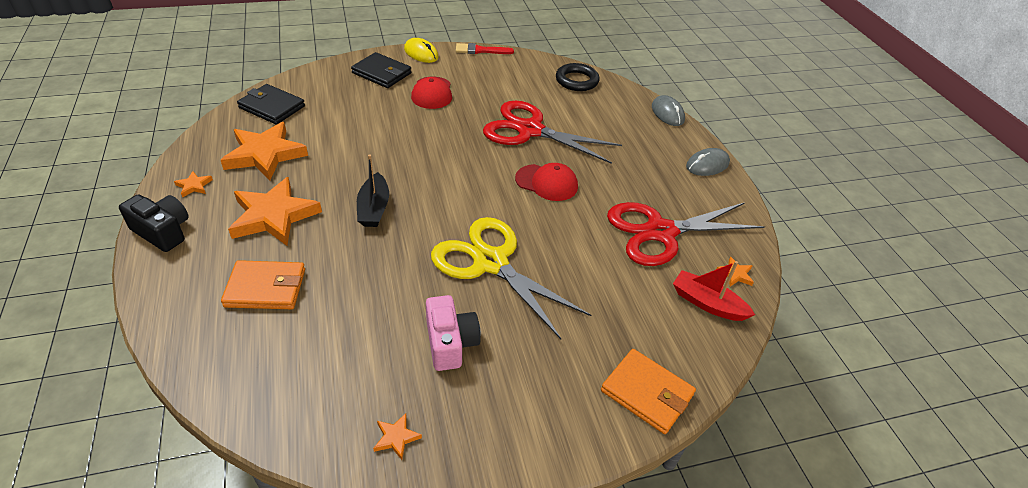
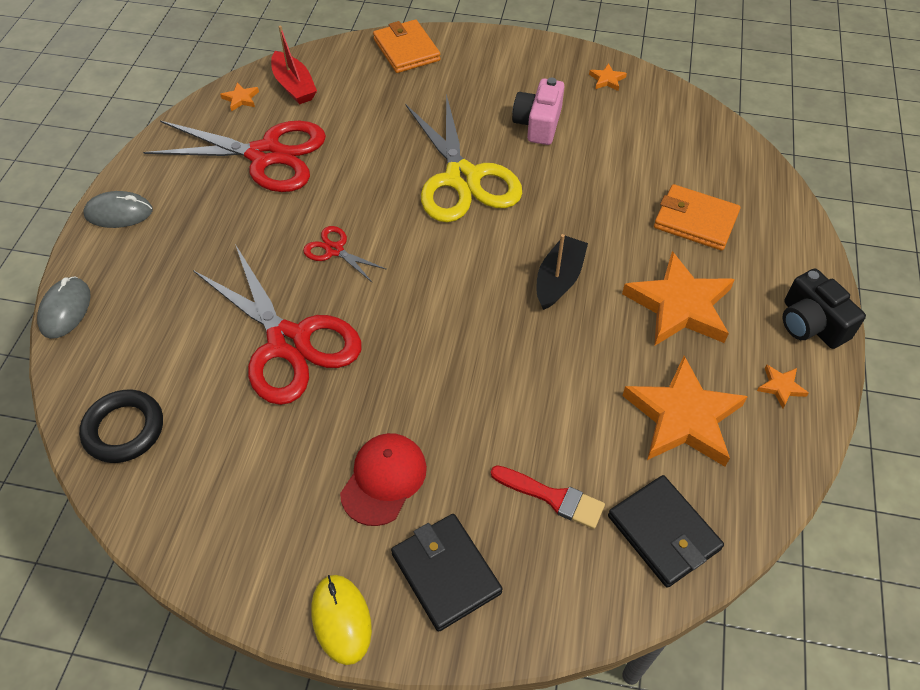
camera: 150 degrees left, 10 degrees up
red brush [456,43,514,54] -> red brush moved to [491,465,605,529]
red cap [515,163,578,201] -> red scissors [303,226,387,282]

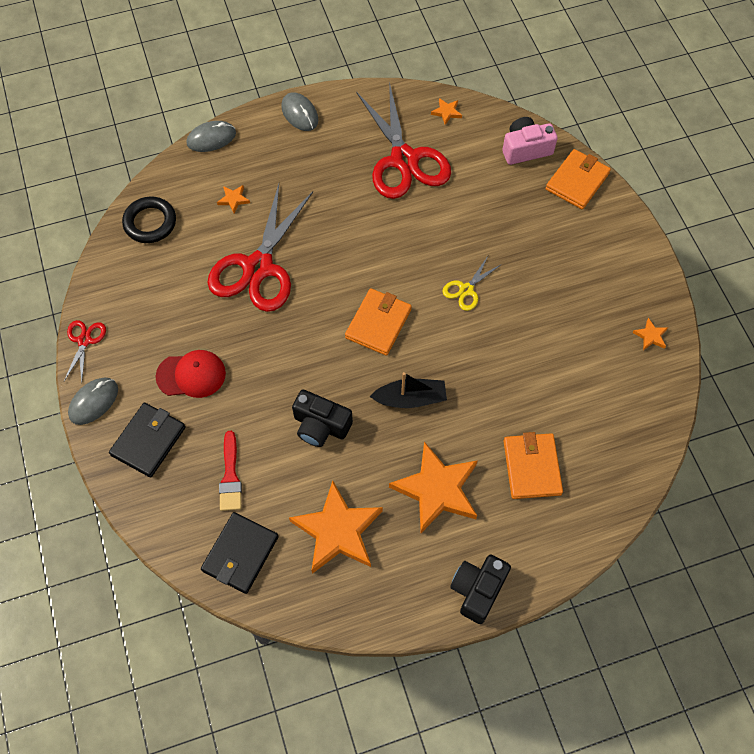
camera: 60 degrees right, 10 degrees up
red boat [271,26,317,104] -> none
red scissors [303,226,387,282] -> red scissors moved to [64,320,106,383]
yellow mouse [311,575,372,665] -> grey mouse [68,378,118,425]
yellow scissors [405,94,522,222] -> yellow scissors [443,256,502,311], size x0.45
pink camera [512,77,565,145] -> pink camera moved to [502,117,558,165]
orange star [757,365,809,408] -> orange star moved to [217,185,250,213]
none -> black camera [292,390,353,447]
none -> orange wallet [345,288,412,356]

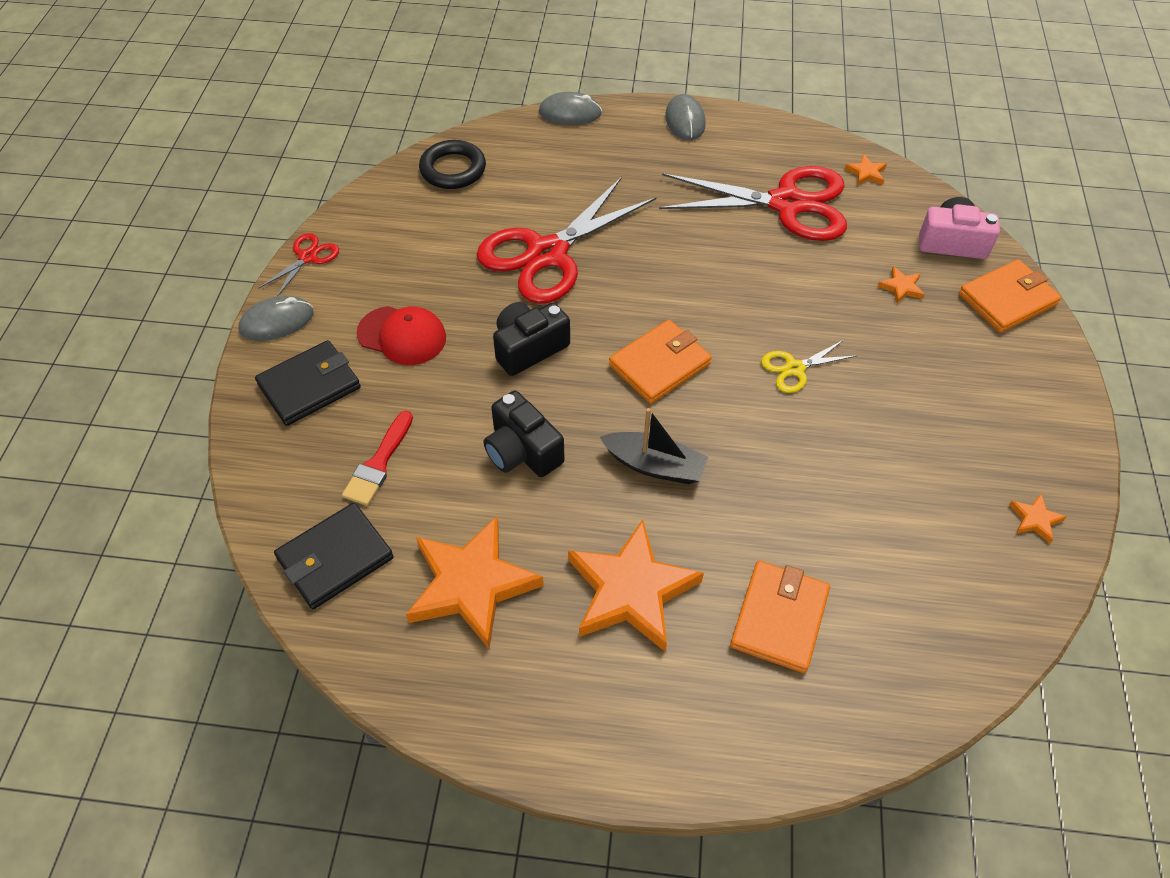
camera: 25 degrees right, 10 degrees down
orange star [217,185,250,213] -> orange star moved to [878,266,925,303]
red scissors [357,82,451,199] -> red scissors turned 90 degrees counterclockwise [659,166,847,241]
black camera [450,555,511,624] -> black camera moved to [493,302,570,376]

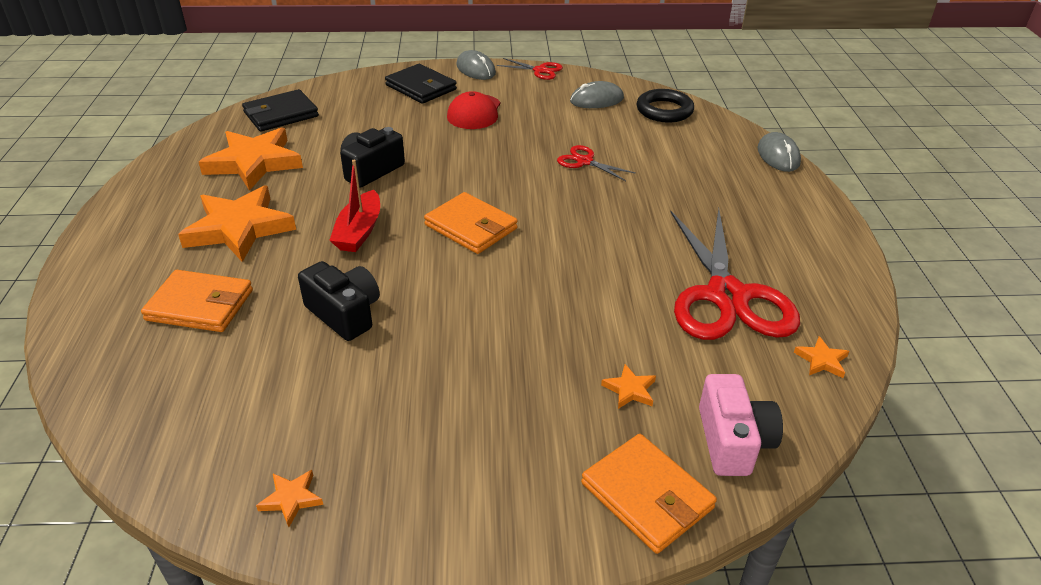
camera: 80 degrees right, 15 degrees down
black wallet [274,503,394,609] -> black wallet turned 75 degrees counterclockwise [242,89,319,132]
red brush [342,411,413,506] -> none
red scissors [476,177,656,304] -> red scissors [557,145,635,181], size x0.45
black camera [493,302,570,376] -> black camera moved to [298,261,380,341]
black boat [600,408,708,484] -> red boat [329,160,380,252]
grey mouse [665,94,706,140] -> grey mouse moved to [570,81,624,108]
yellow scissors [761,340,858,393] -> none

